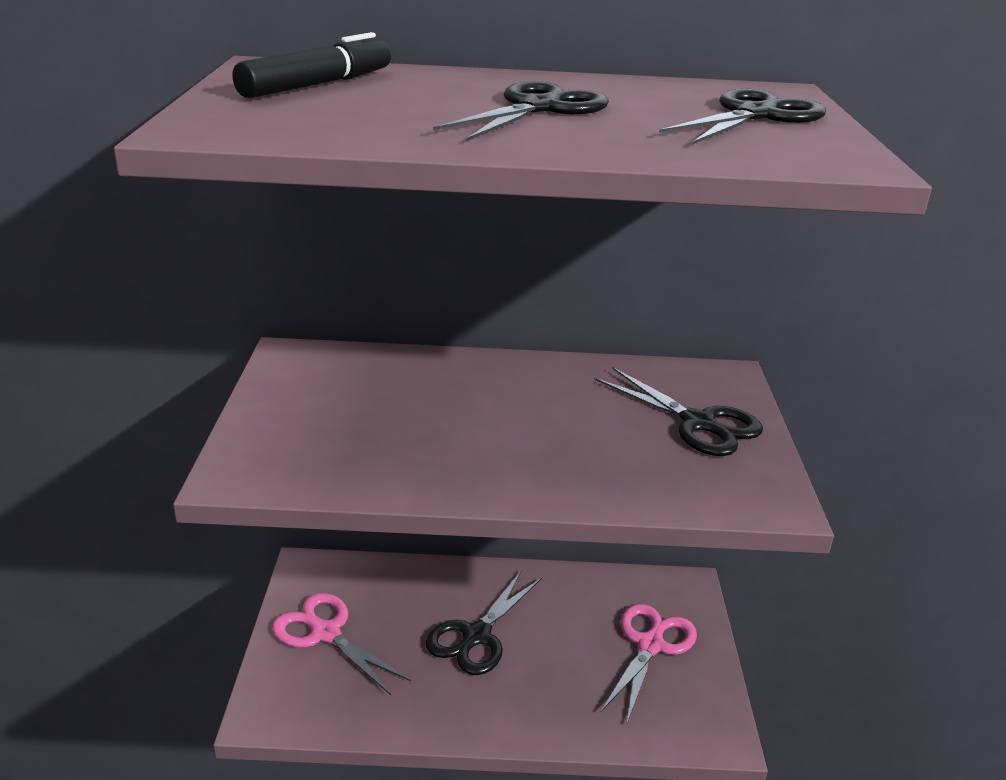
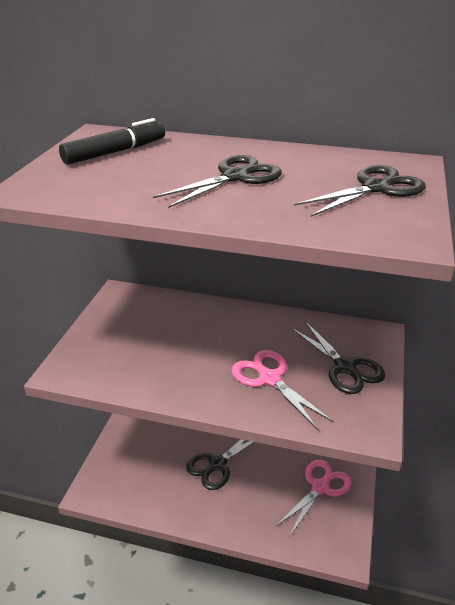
camera: 15 degrees right, 5 degrees up
pink scissors [273,593,411,695] -> pink scissors moved to [232,350,334,430]

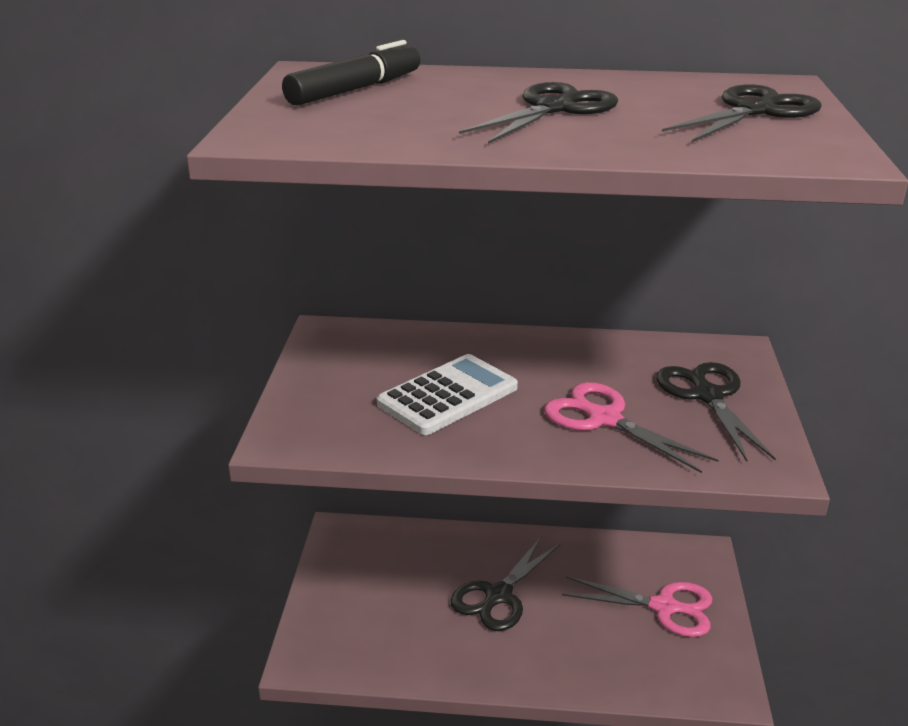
camera: 10 degrees left, 5 degrees down
pink scissors [275,459,351,537] -> pink scissors turned 75 degrees clockwise [562,576,713,637]
black scissors [291,321,385,394] -> black scissors turned 150 degrees counterclockwise [656,362,776,461]
none -> white calculator [377,354,518,435]

